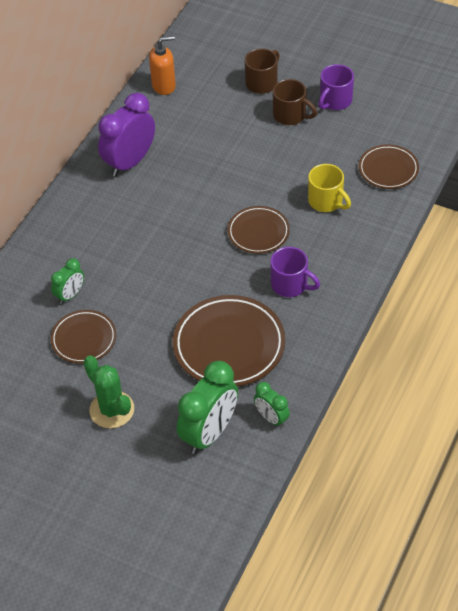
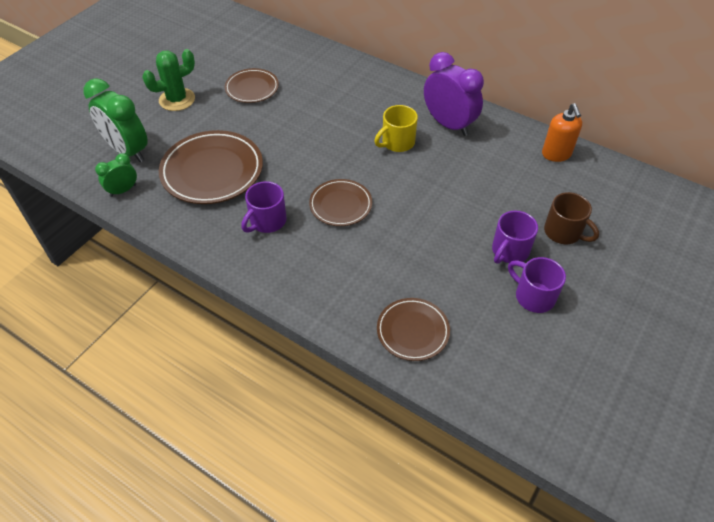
camera: 95 degrees right, 0 degrees up
green clock [51,258,84,304] -> none
brown mug [273,79,317,125] -> purple mug [492,211,538,264]
yellow mug [308,164,351,212] -> yellow mug moved to [374,105,418,152]

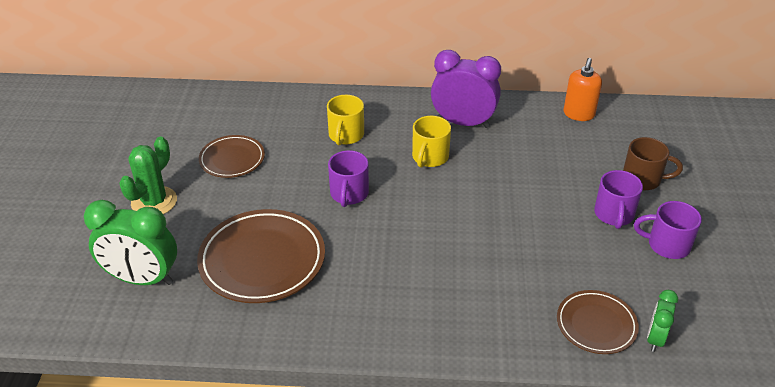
camera: 30 degrees left, 10 degrees down
green clock [95,153,137,197] -> green clock moved to [647,290,678,352]
purple mug [241,181,287,233] -> purple mug moved to [328,150,369,207]
brown plate [309,179,372,226] -> none
orange soap dispenser [542,103,582,162] -> orange soap dispenser turned 60 degrees clockwise [564,58,602,121]
none -> yellow mug [327,95,364,146]

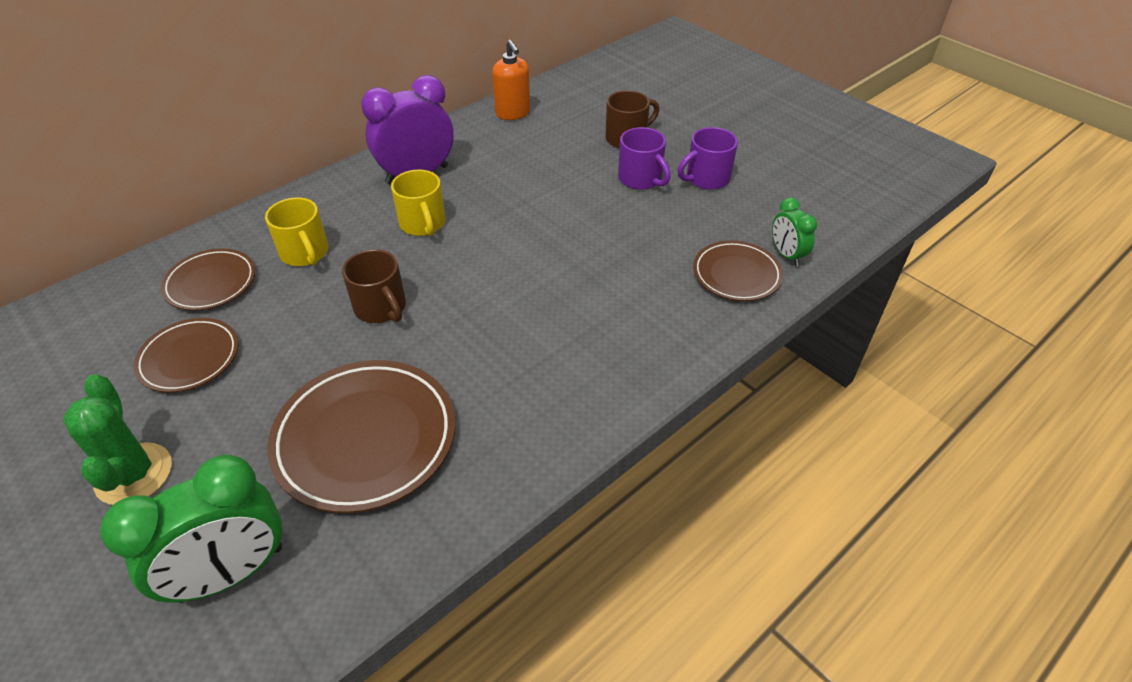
camera: 45 degrees left, 5 degrees up
purple mug [328,150,369,207] -> brown mug [342,249,406,323]
none -> brown plate [161,248,255,311]

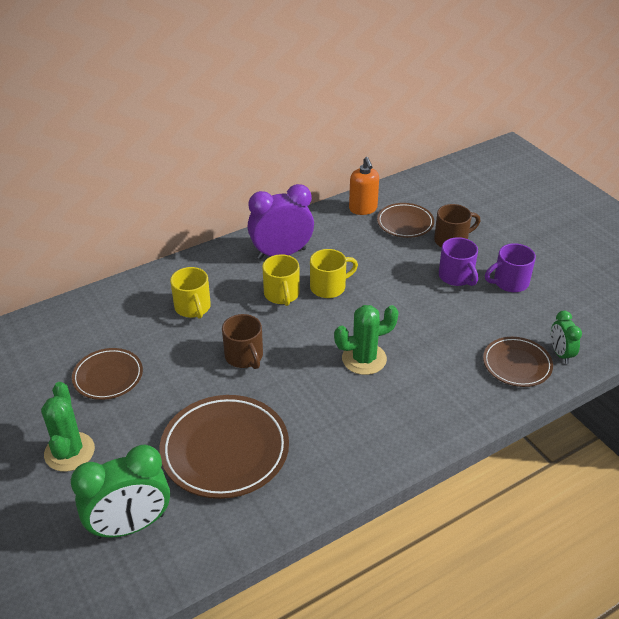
camera: 10 degrees right, 5 degrees down
brown plate [161,248,255,311] -> brown plate moved to [377,203,434,238]
none -> yellow mug [310,249,358,298]
none -> green cactus [334,305,399,375]

